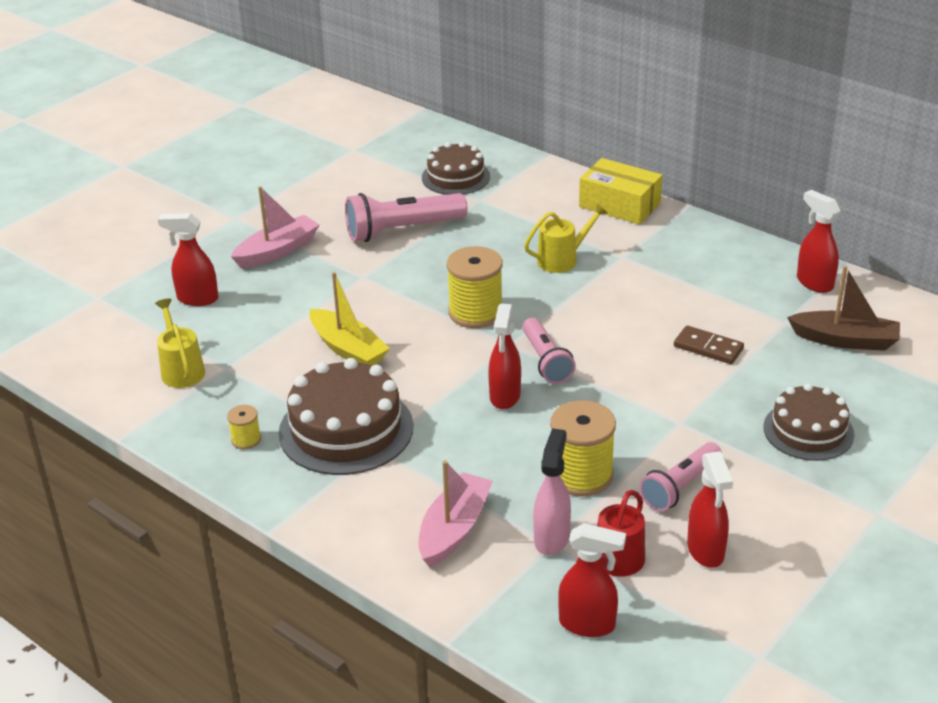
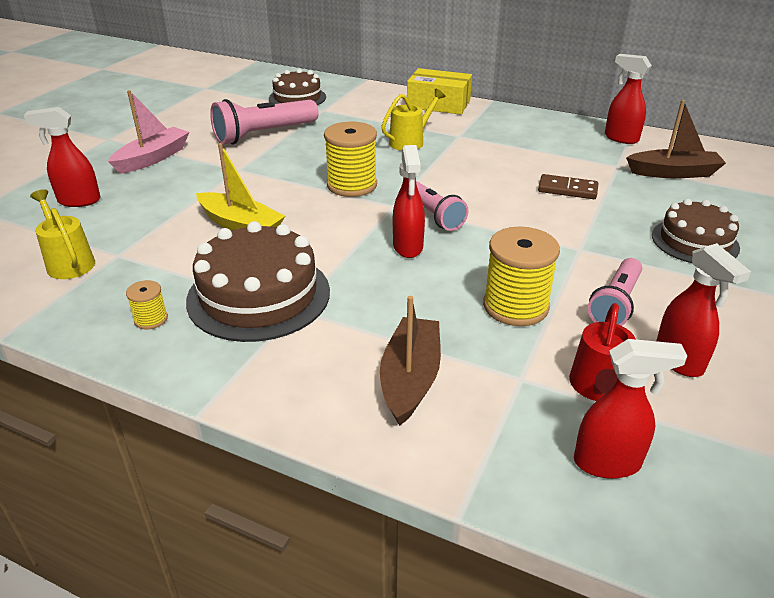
camera: 15 degrees left, 0 degrees up
pink boat [418,460,493,567] -> brown boat [380,296,441,426]
pink spray bottle [533,428,571,555] -> none

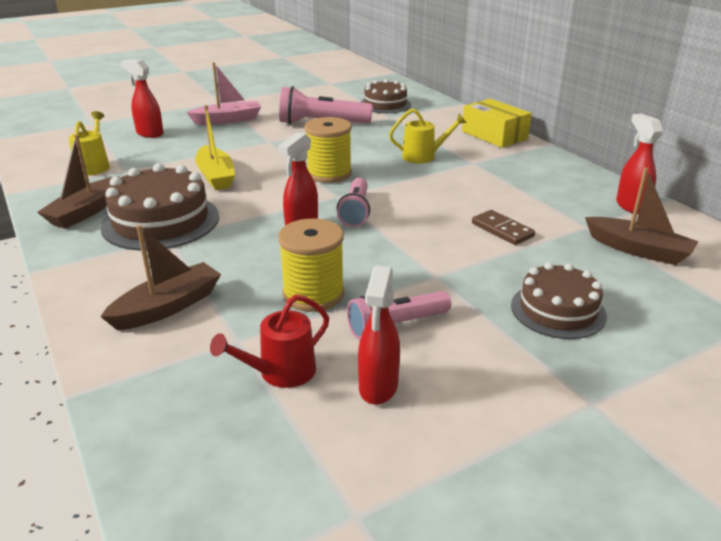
camera: 35 degrees right, 5 degrees down
yellow spool [126,280,168,329] -> brown boat [37,135,119,229]
red spray bottle [574,339,687,479] -> none

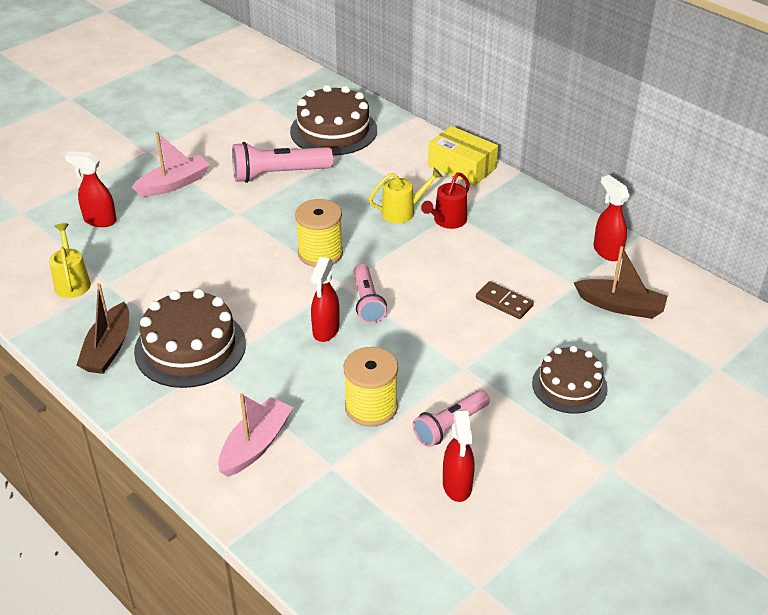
camera: 15 degrees left, 10 degrees up
brown boat [100,225,221,330] -> pink boat [218,393,293,477]
yellow boat [195,105,235,190] -> none
red watering can [210,294,329,388] -> red watering can moved to [421,172,470,229]
brown cake [361,79,411,113] -> brown cake [290,85,377,155], size x1.53

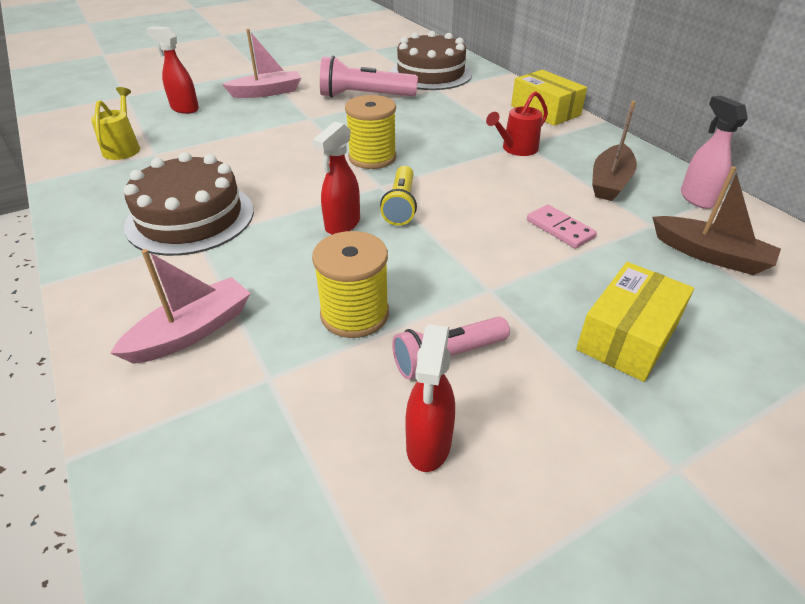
camera: 15 degrees right, 0 degrees up
brown boat [76,283,129,374] -> brown boat moved to [592,101,637,201]
pink flashlight [353,263,387,324] -> yellow flashlight [380,166,417,226]
yellow watering can [369,168,443,223] -> none
brown domino [476,281,534,319] -> pink domino [527,204,597,249]
brown cake [532,346,608,414] -> yellow box [576,262,694,382]
red spray bottle [594,175,630,261] -> pink spray bottle [681,96,748,209]

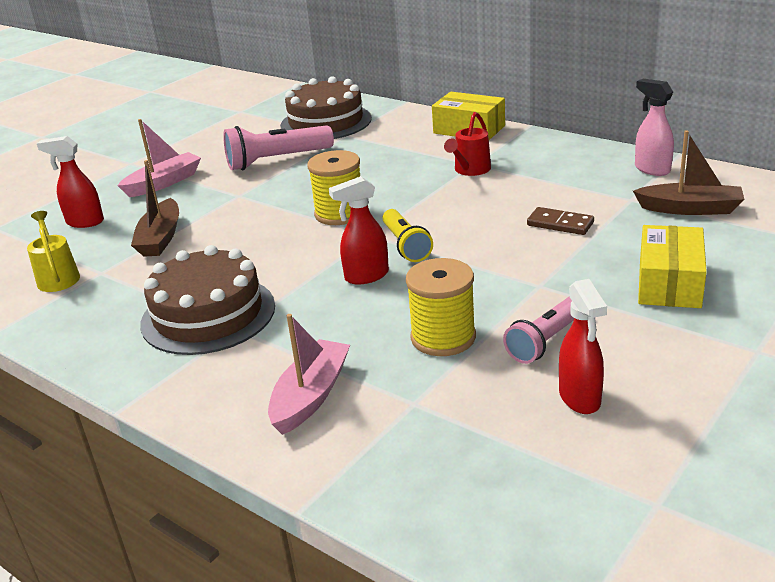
camera: 20 degrees left, 10 degrees down
red spray bottle [313,121,360,235] -> red spray bottle turned 60 degrees clockwise [329,176,389,285]
pink domino [527,204,597,249] -> brown domino [527,207,594,235]
brown boat [592,101,637,201] -> brown boat moved to [131,160,179,257]

